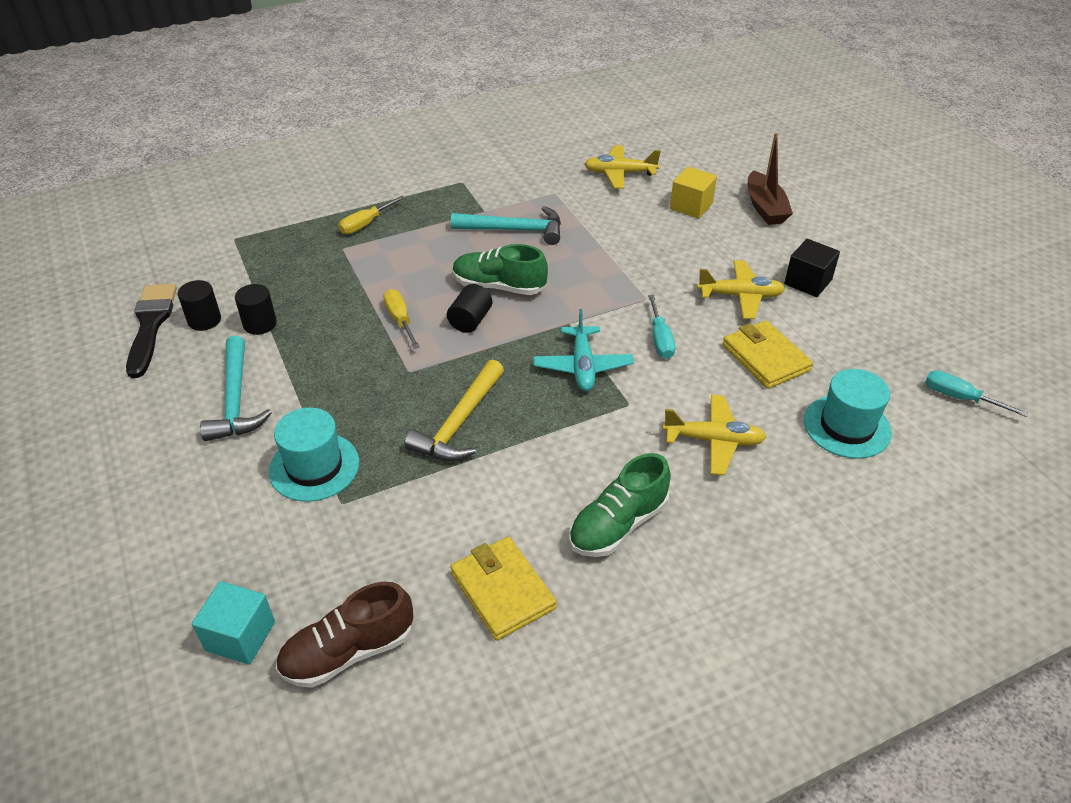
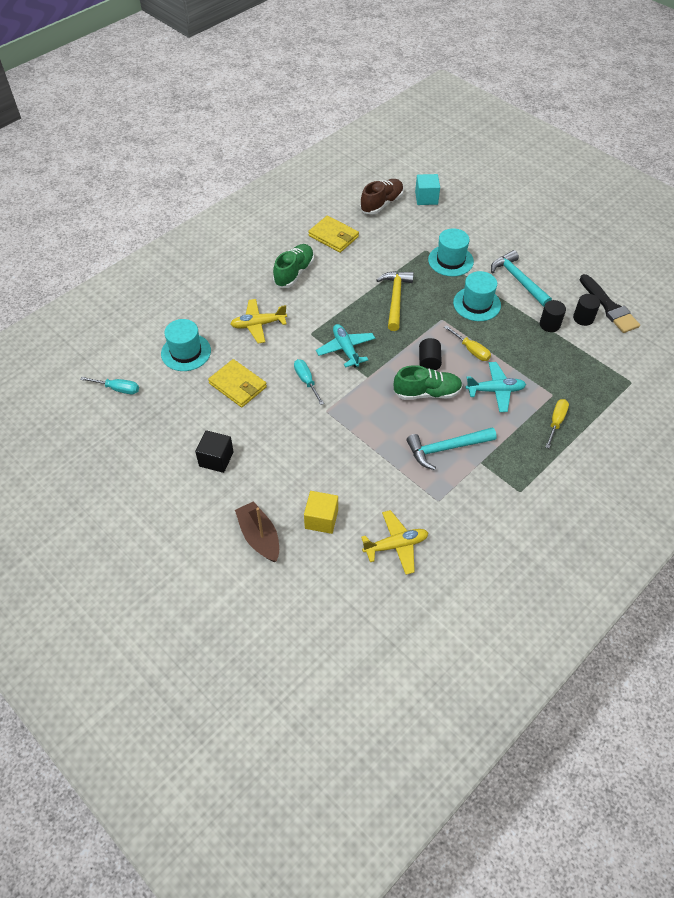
camera: 160 degrees right, 10 degrees up
yellow plane [697,260,785,319] -> none
none -> turquoise hat [453,271,501,321]
none -> turquoise plane [466,362,526,412]

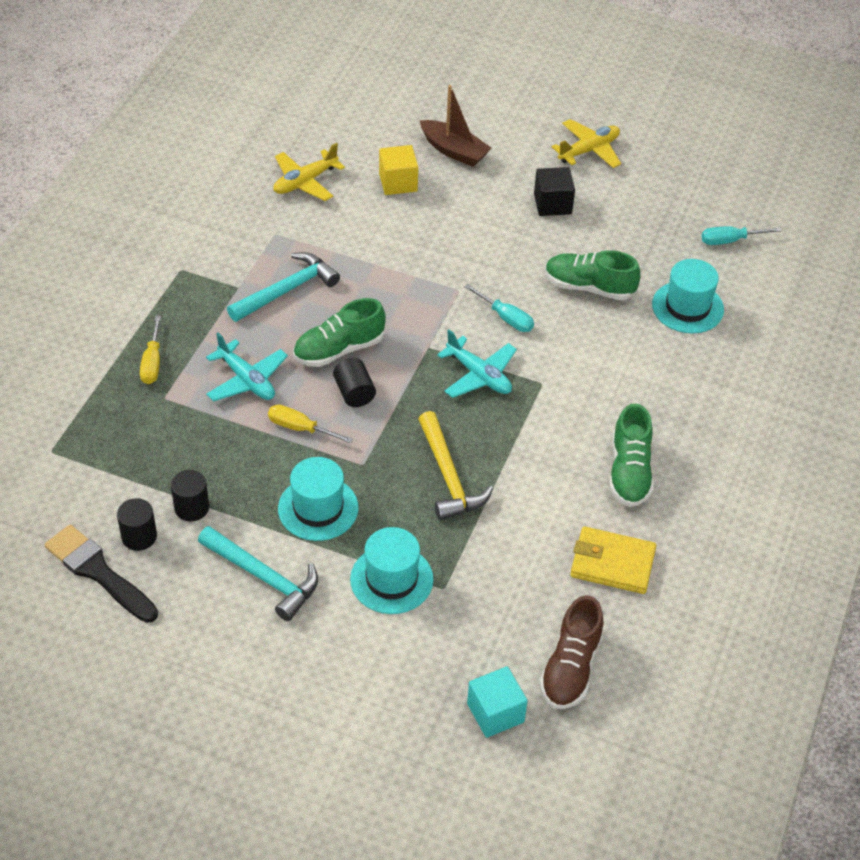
camera: 155 degrees right, 5 degrees down
yellow wallet [208,359,267,407] -> green shoe [545,250,640,300]
yellow plane [231,299,287,343] -> yellow plane moved to [552,119,621,168]
turquoise plane [466,362,526,412] -> turquoise plane turned 105 degrees counterclockwise [206,332,288,402]

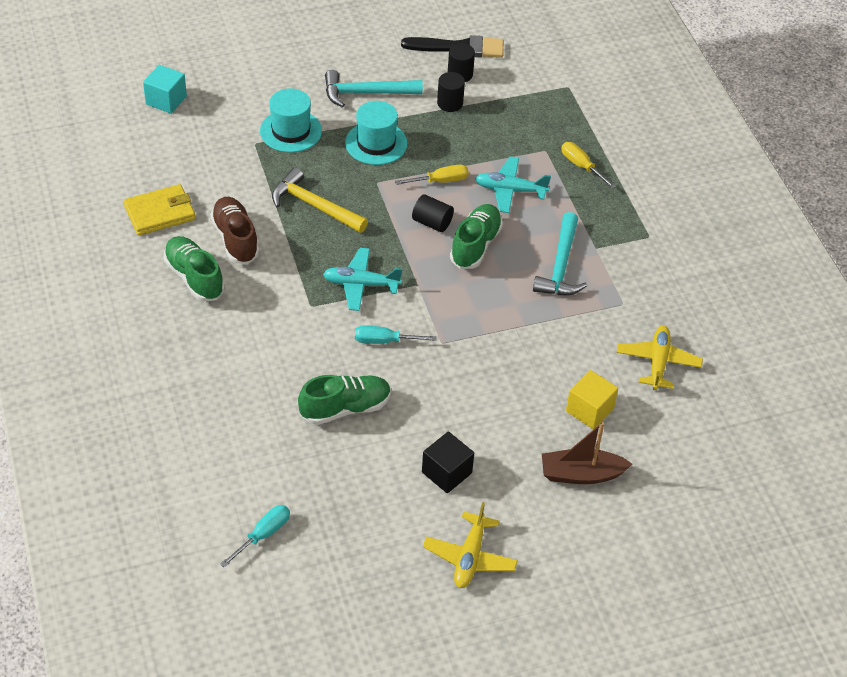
camera: 140 degrees right, 0 degrees up
brown shoe [540,595,604,709] -> brown shoe moved to [210,197,259,264]
turquoise hat [652,259,724,334] -> none

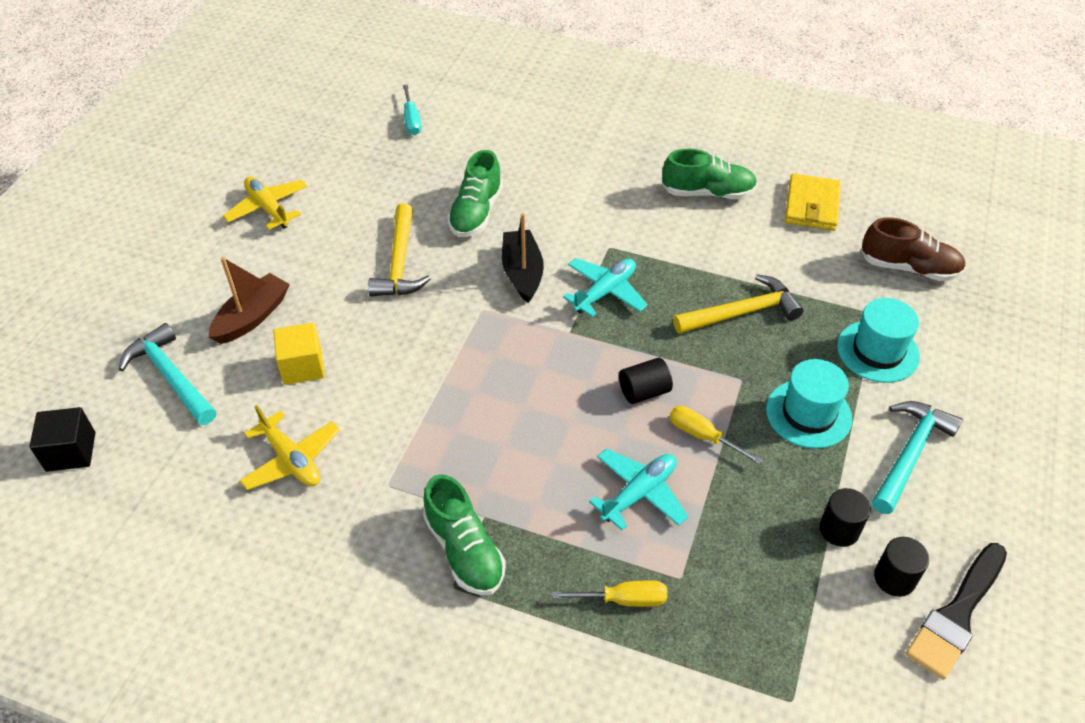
camera: 130 degrees right, 0 degrees up
turquoise cube [143,65,187,114] -> none
brown shoe [210,197,259,264] -> brown shoe moved to [861,217,966,281]
turquoise screwdriver [355,325,437,344] -> black boat [502,213,544,303]
yellow screwdriver [395,165,469,185] -> yellow screwdriver turned 105 degrees clockwise [670,406,763,464]
black cube [422,432,474,493] -> black cube moved to [29,407,95,472]
green shoe [450,204,503,269] -> green shoe moved to [423,474,506,595]
turquoise hammer [533,212,587,295] -> turquoise hammer moved to [118,323,216,425]
none -> yellow hammer [368,203,431,297]

